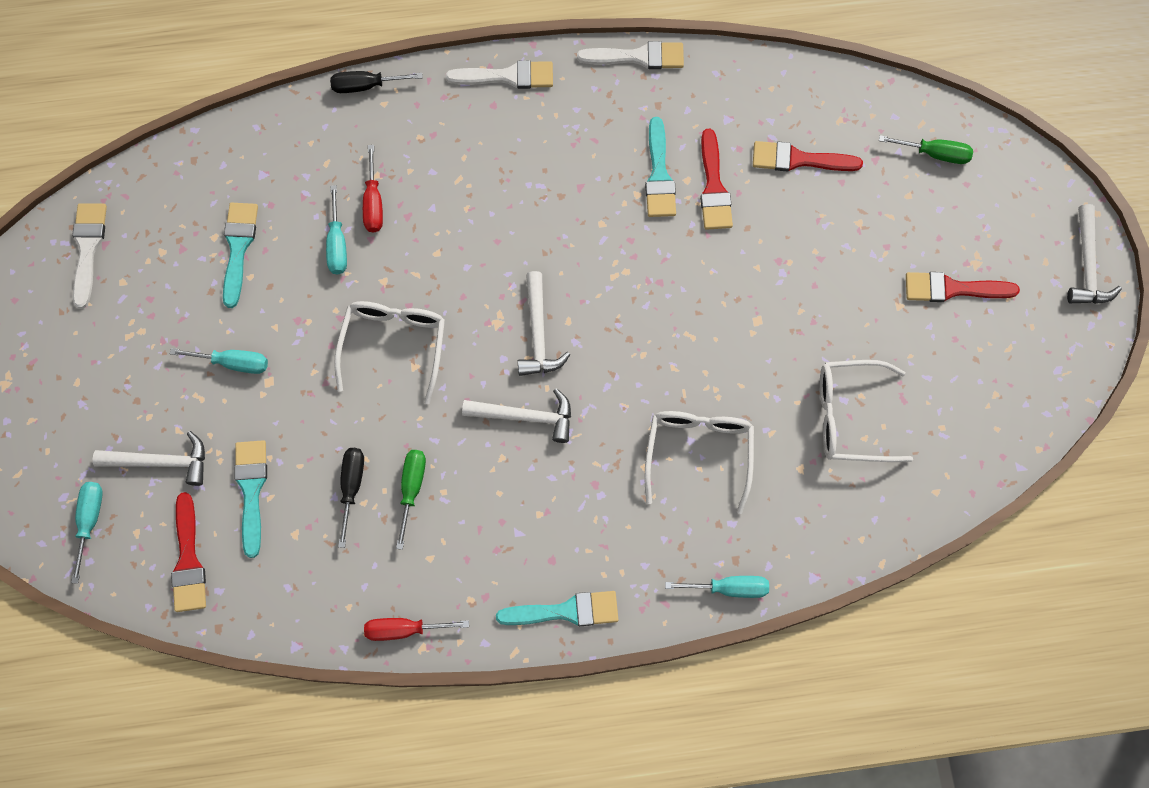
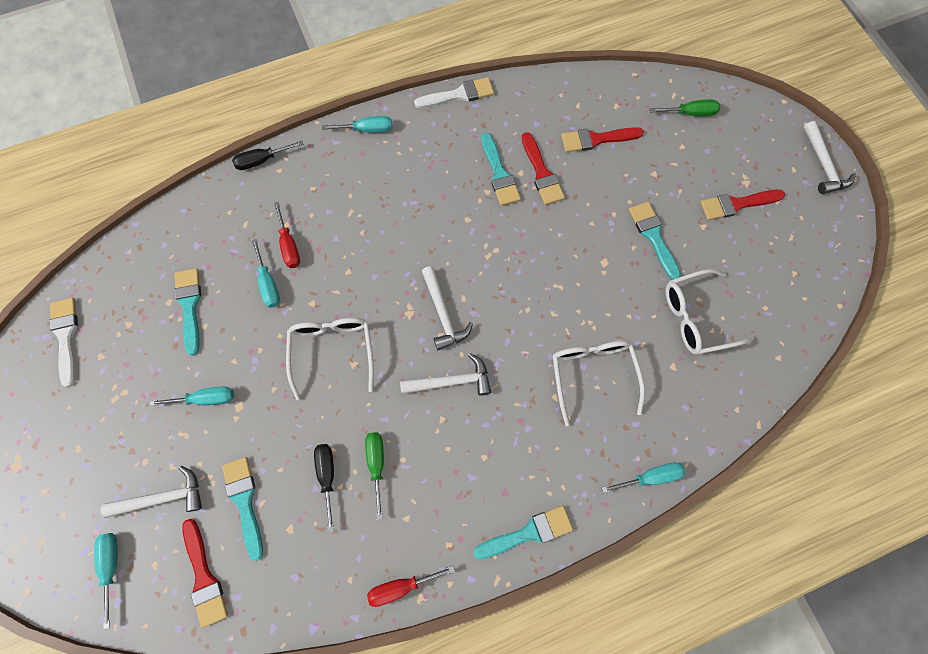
camera: 15 degrees left, 0 degrees up
white brush [446,60,553,89] -> turquoise screwdriver [322,116,392,133]
none -> turquoise brush [629,202,681,280]

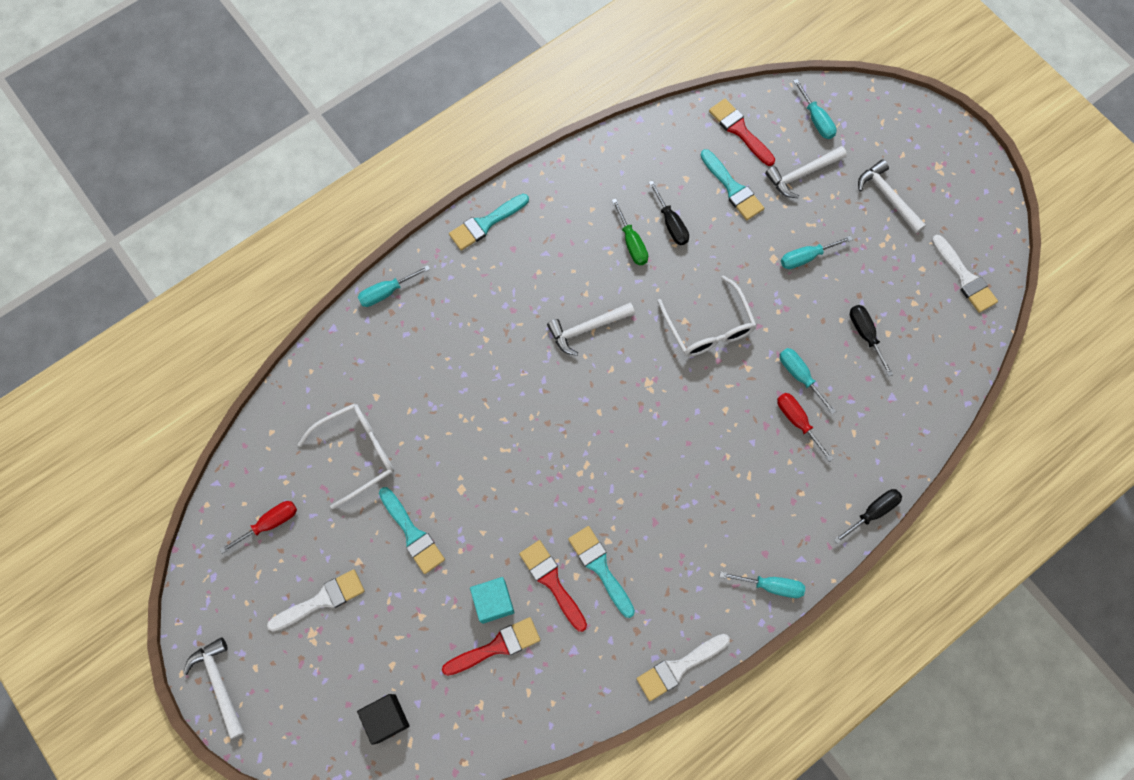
camera: 165 degrees right, 0 degrees up
turquoise brush [174,268,201,356] -> black screwdriver [850,305,894,376]
turquoise screwdriver [322,116,392,133] -> turquoise screwdriver turned 150 degrees counterclockwise [720,572,805,598]
red screwdriver [367,566,455,607] -> red screwdriver moved to [219,501,297,554]
white hammer [422,266,473,350] -> white hammer moved to [858,159,926,233]
white glasses [553,341,645,426] -> none
green screwdriver [650,100,720,116] -> black cube [357,694,410,745]
red brush [700,190,785,220] -> white brush [267,569,365,632]
none -> turquoise cube [470,577,515,624]

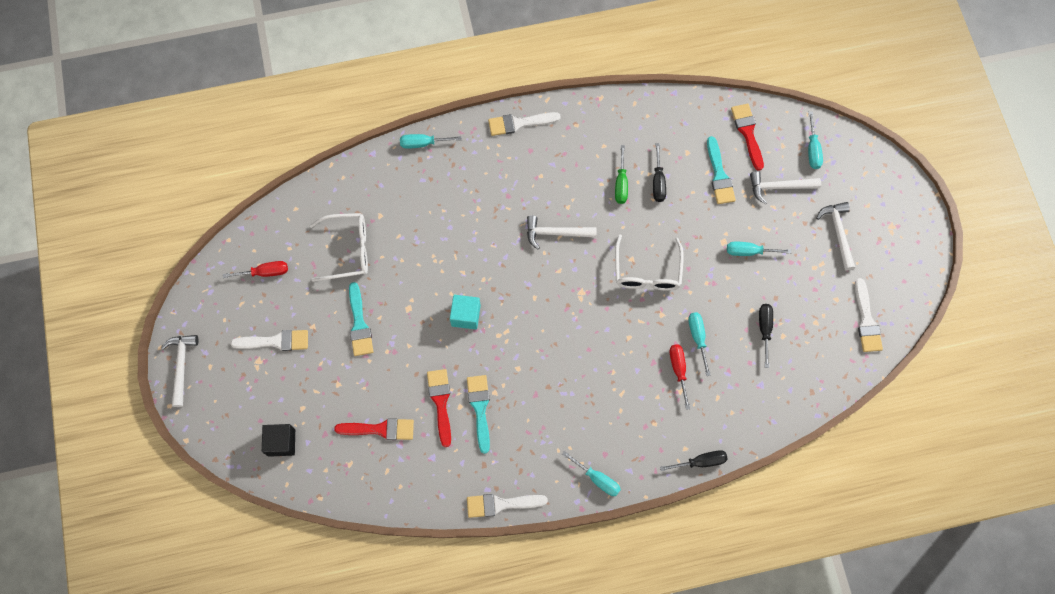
camera: 25 degrees right, 0 degrees up
turquoise brush [449,194,529,251] -> white brush [488,112,561,136]
turquoise cube [470,577,515,624] -> turquoise cube moved to [450,295,481,330]

